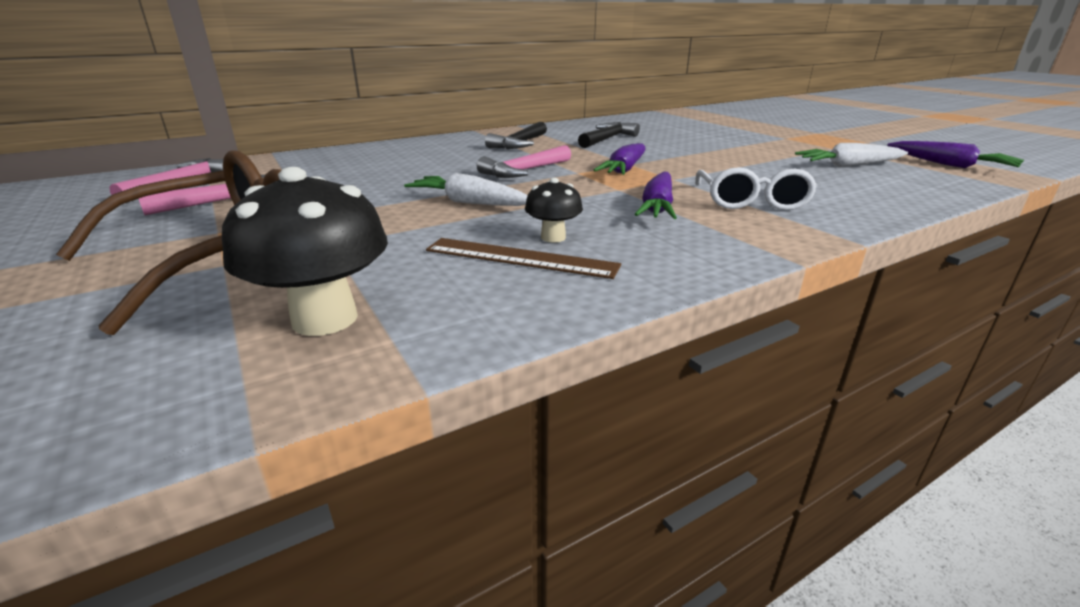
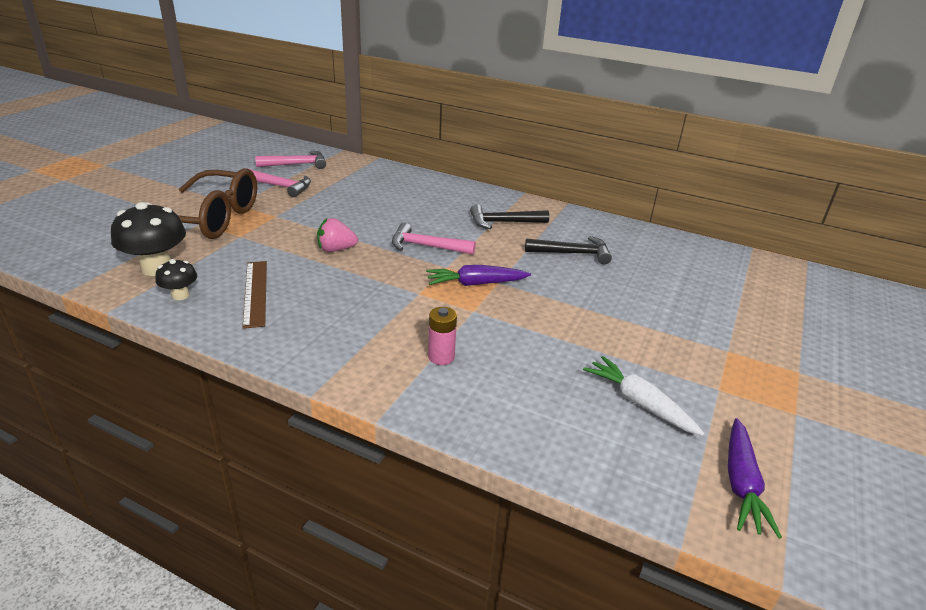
camera: 55 degrees right, 5 degrees up
white carrot [404,173,528,206] -> pink strawberry [317,218,358,252]
black mushroom [525,178,583,243] -> black mushroom moved to [156,259,197,300]
purple carrot [635,171,677,219] -> none
white glasses [695,167,818,211] -> pink battery [428,307,457,365]

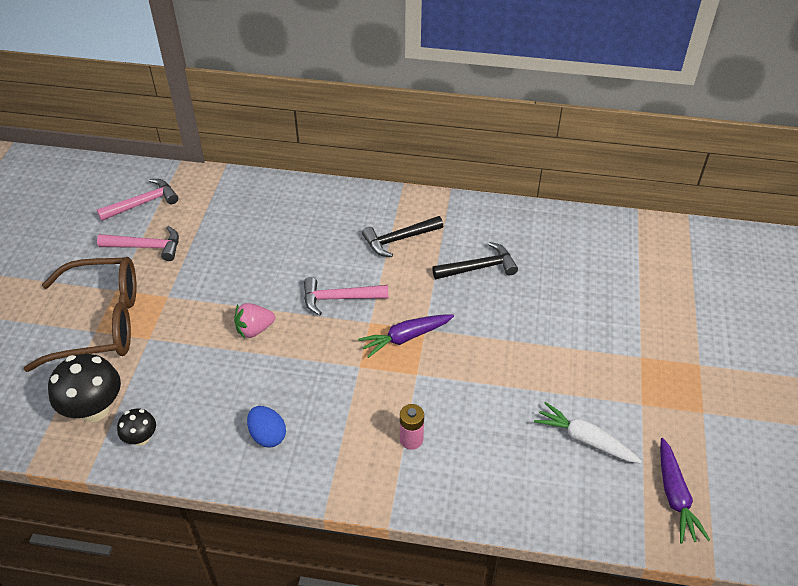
camera: 15 degrees left, 15 degrees up
brown ruler [242,261,267,329] -> none
none -> blue egg [247,406,286,447]

